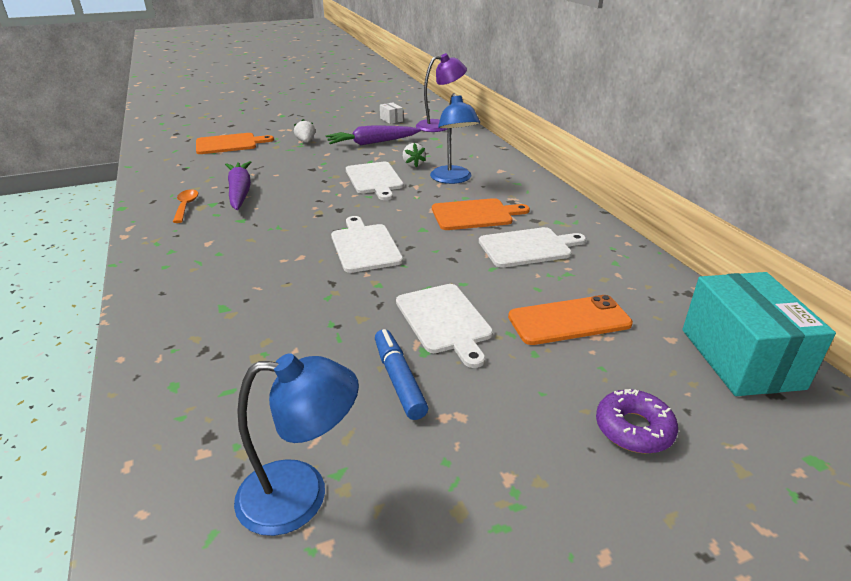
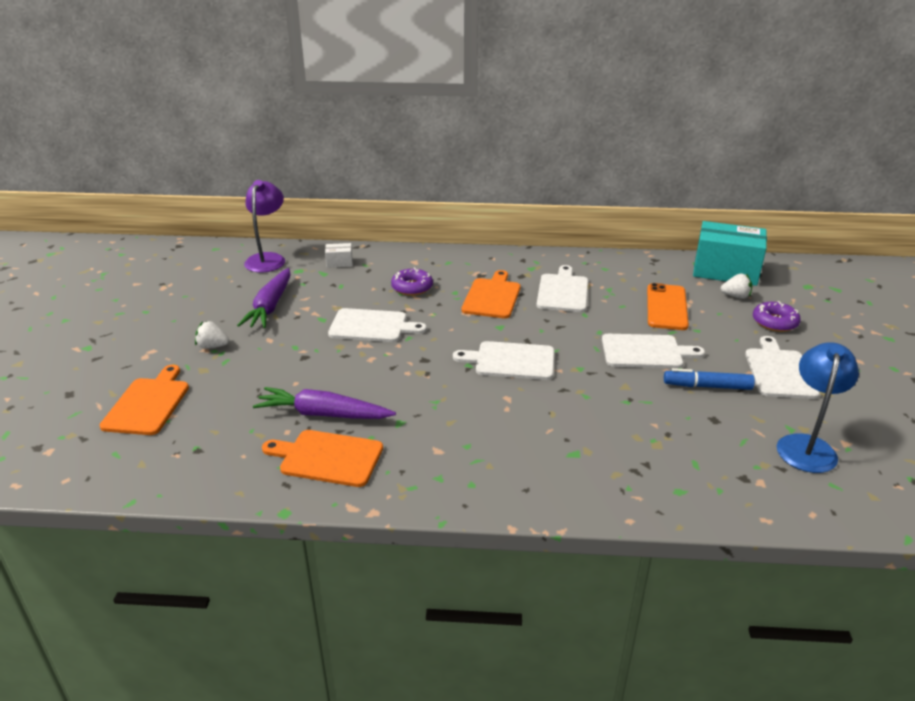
camera: 65 degrees left, 0 degrees up
orange spoon [173,189,198,223] -> orange cutting board [262,430,383,487]
white box [380,102,403,124] -> white box moved to [325,243,353,268]
white strawberry [403,143,426,167] -> white strawberry moved to [721,274,752,299]
blue lamp [430,93,480,184] -> purple donut [391,267,433,296]
none -> white cutting board [745,336,820,399]

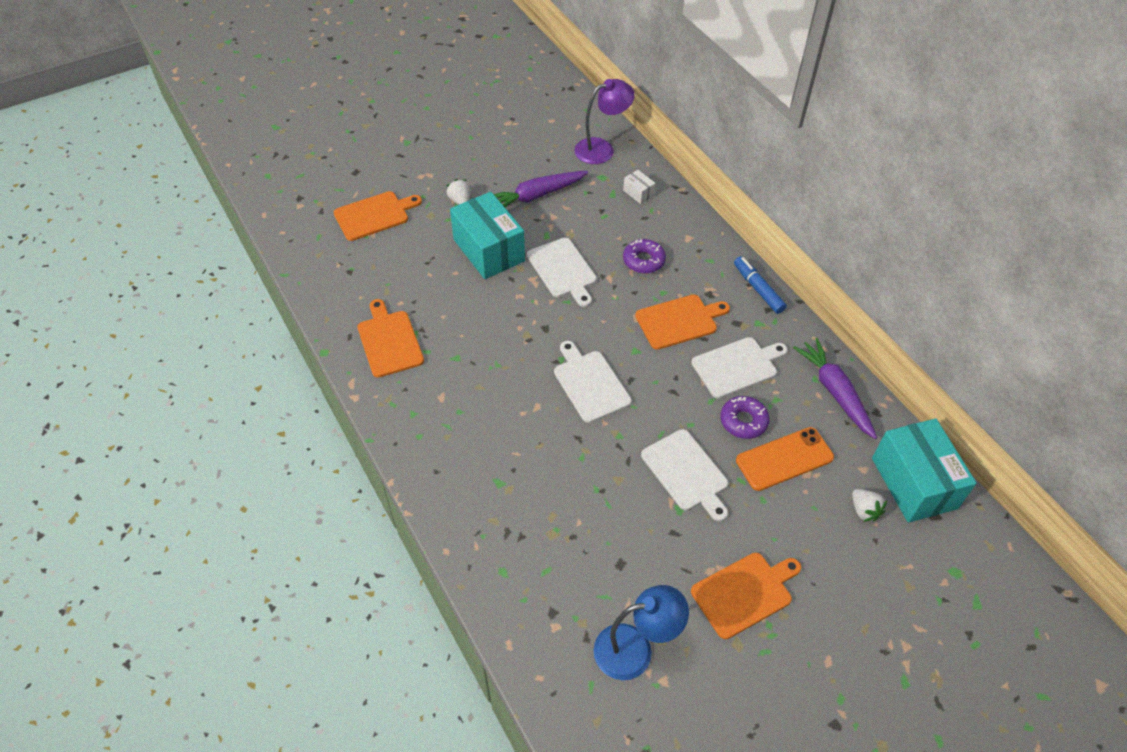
camera: 55 degrees right, 20 degrees up
purple carrot [253,387,396,419] -> purple carrot moved to [793,338,877,439]
blue marker [664,368,755,390] -> blue marker moved to [734,256,787,314]
white cutting board [745,336,820,399] -> orange cutting board [691,553,801,639]
purple donut [753,301,801,332] -> purple donut moved to [720,396,769,439]
none -> turquoise box [450,192,525,279]

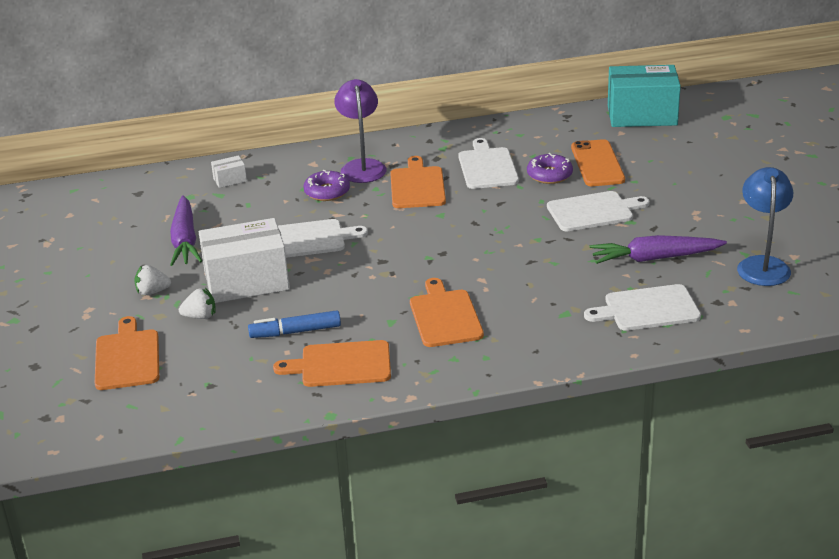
camera: 70 degrees left, 20 degrees down
turquoise box [450,192,525,279] -> white box [199,218,289,303]
white cutting board [554,341,632,423] -> white cutting board moved to [584,284,701,331]
purple lamp [574,79,635,164] -> purple lamp moved to [334,79,386,183]
orange cutting board [691,553,801,639] -> orange cutting board moved to [410,278,484,347]
blue marker [734,256,787,314] -> blue marker moved to [248,310,341,338]
purple carrot [793,338,877,439] -> purple carrot moved to [590,235,727,264]
white strawberry [852,489,887,522] -> white strawberry moved to [179,288,216,319]

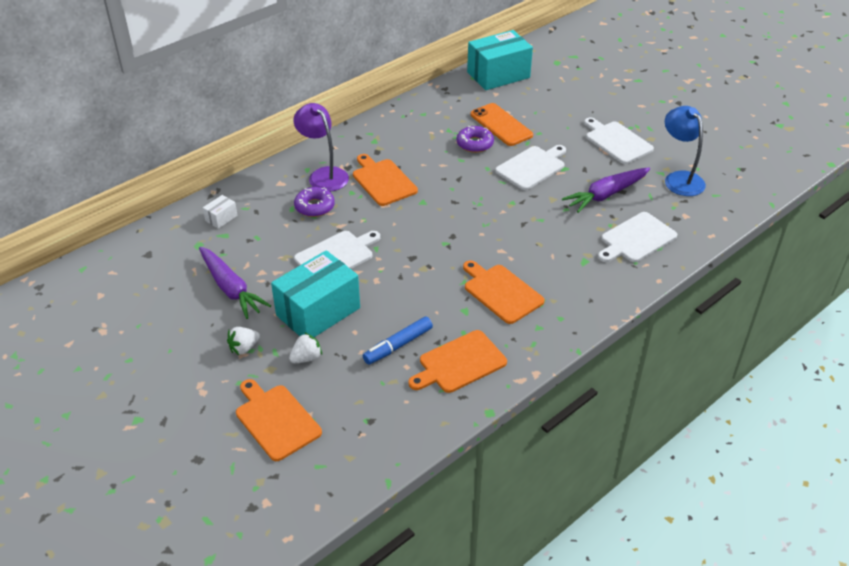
camera: 30 degrees left, 10 degrees up
white box [199,218,289,303] -> turquoise box [271,250,360,337]
white cutting board [458,138,519,189] -> white cutting board moved to [584,117,654,164]

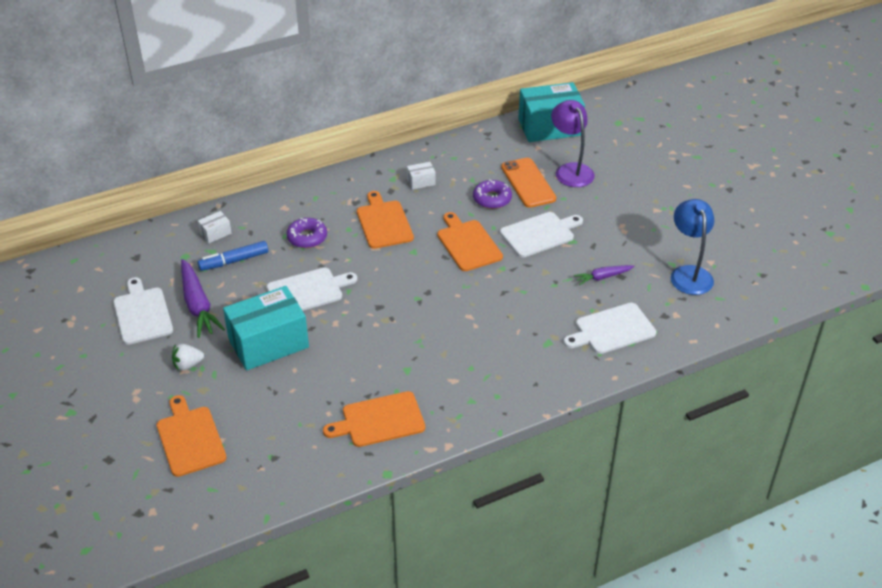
camera: 15 degrees right, 0 degrees up
white strawberry [289,332,322,363] -> none
purple lamp [293,103,349,192] -> purple lamp moved to [551,100,595,187]
blue marker [363,316,433,365] -> blue marker moved to [198,241,268,271]
orange cutting board [463,260,545,324] -> orange cutting board moved to [437,212,503,271]
purple carrot [562,167,650,213] -> purple carrot [574,265,634,285], size x0.56
white cutting board [584,117,654,164] -> white cutting board moved to [113,277,173,345]
none -> white box [407,162,436,190]

